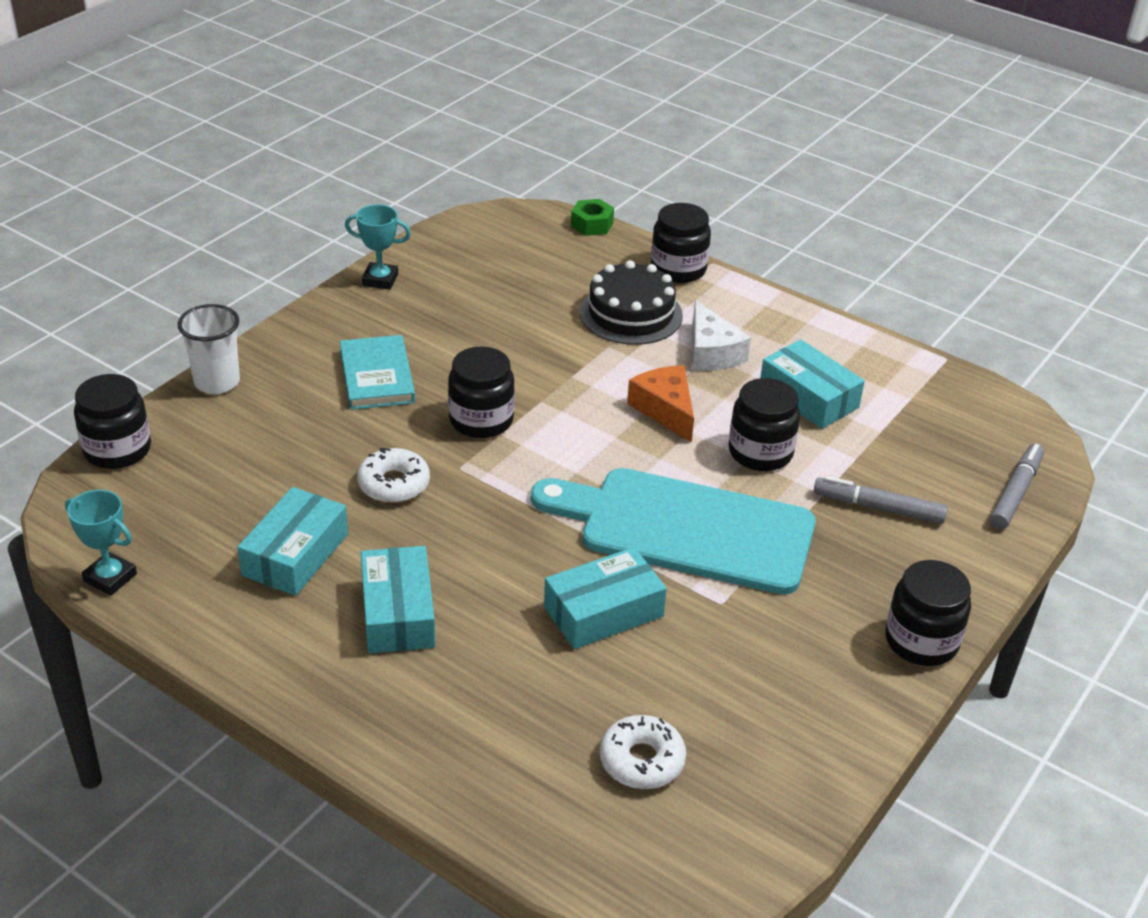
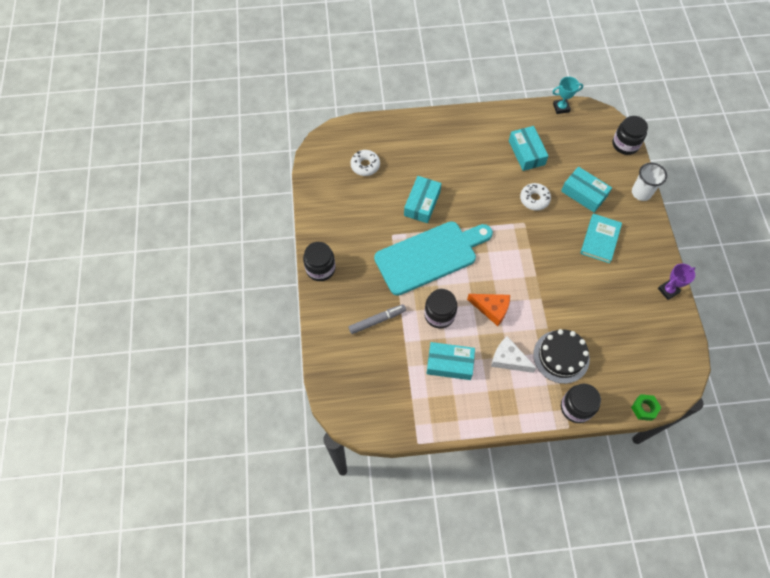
camera: 140 degrees right, 25 degrees up
turquoise book [340,335,415,410] -> turquoise book turned 75 degrees clockwise [580,214,622,263]
turquoise trophy [345,204,411,290] -> purple trophy [658,263,696,300]
turquoise box [361,546,435,654] -> turquoise box moved to [561,167,612,212]
black jar [448,346,515,438] -> none
grey marker [990,444,1044,529] -> none

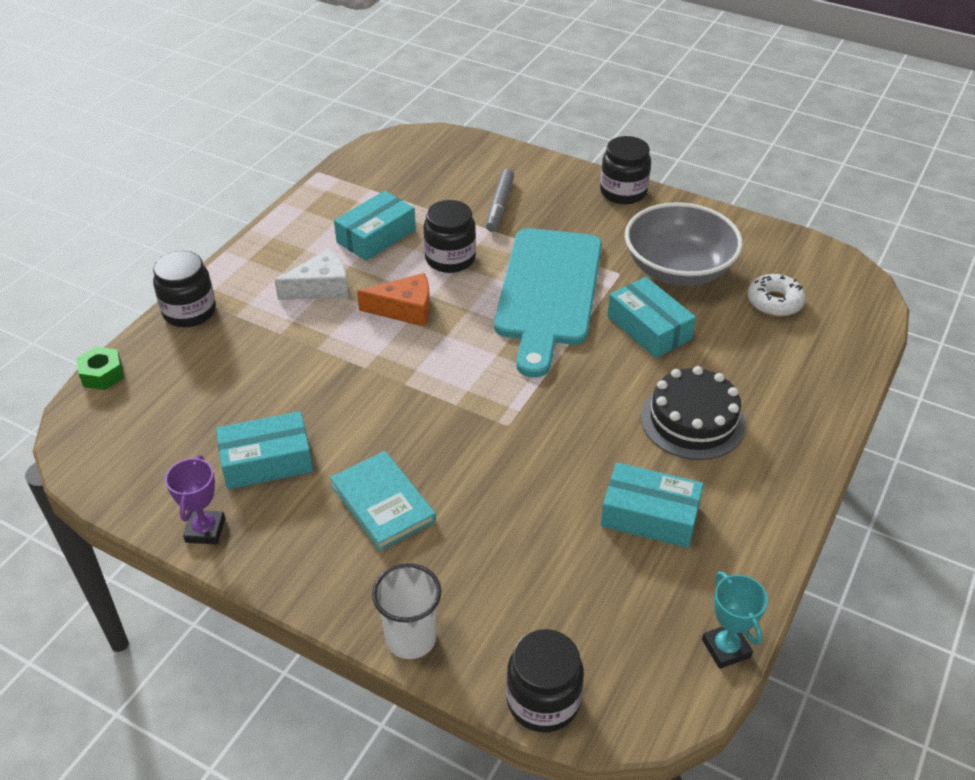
camera: 125 degrees right, 20 degrees down
orange cheese [467,294,510,326] -> orange cheese turned 150 degrees counterclockwise [357,273,430,327]
white donut [520,183,551,211] -> none
black cake [533,329,590,384] -> black cake moved to [641,366,746,460]
turquoise trophy [552,77,583,114] -> turquoise trophy turned 45 degrees counterclockwise [702,571,768,669]
turquoise box [561,167,612,212] -> turquoise box moved to [216,411,313,489]
none -> grey bowl [625,202,743,286]

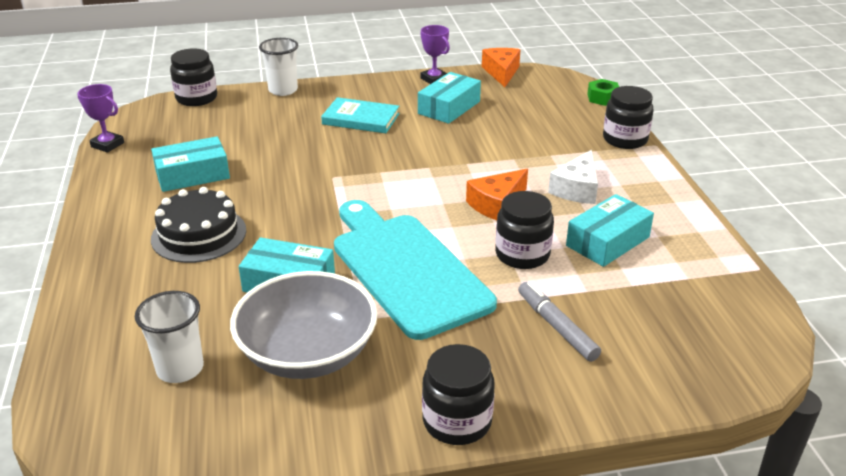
camera: 140 degrees right, 10 degrees down
turquoise box [334,191,416,261] -> turquoise box turned 45 degrees clockwise [566,194,654,267]
turquoise trophy [702,571,768,669] -> purple trophy [78,84,124,153]
white donut [748,274,806,317] -> white cup [135,291,204,383]
none -> orange cheese [482,48,520,87]

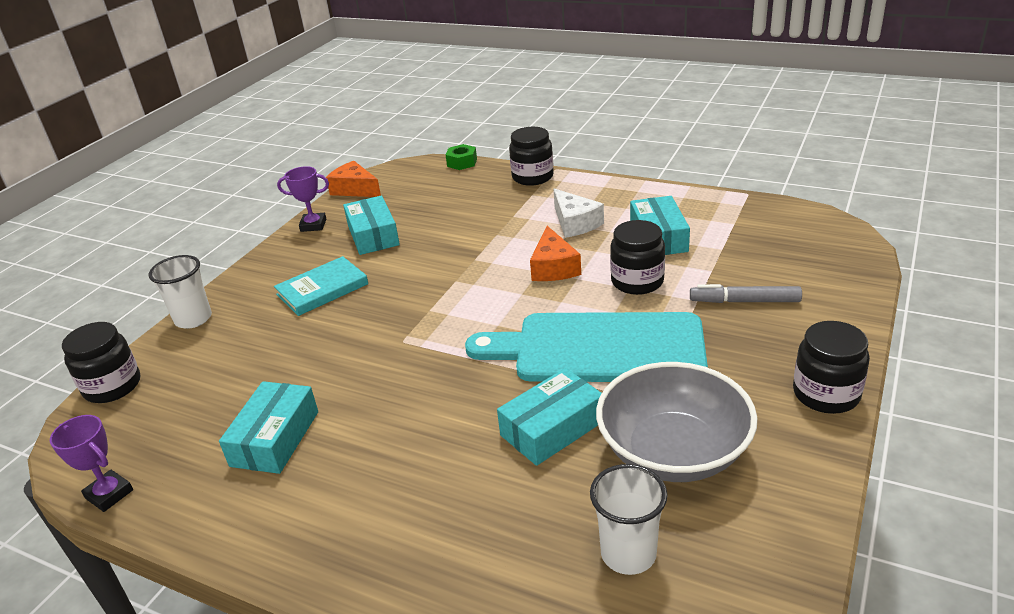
camera: 50 degrees left, 0 degrees up
purple trophy [78,84,124,153] -> purple trophy turned 60 degrees clockwise [50,415,133,512]
black cake [151,187,246,263] -> none

